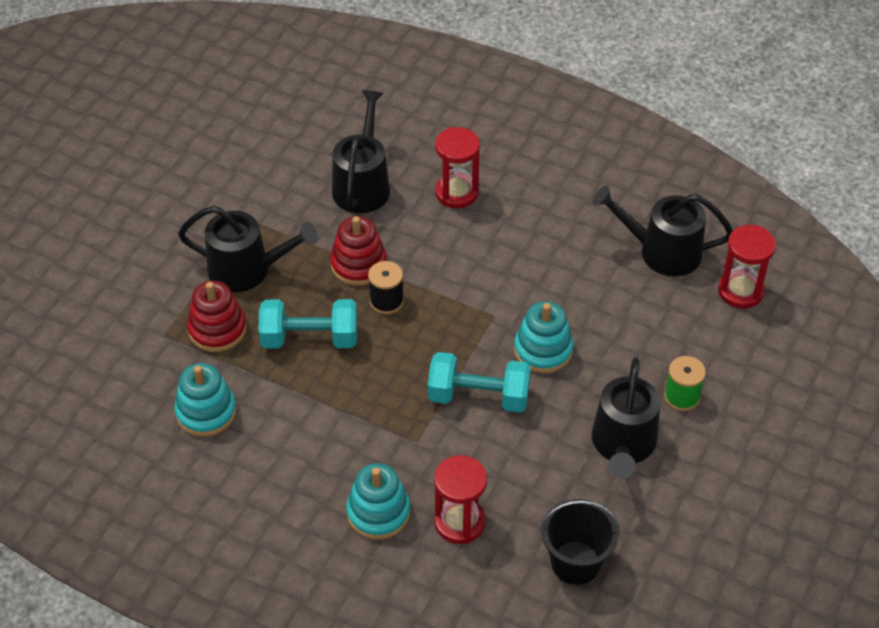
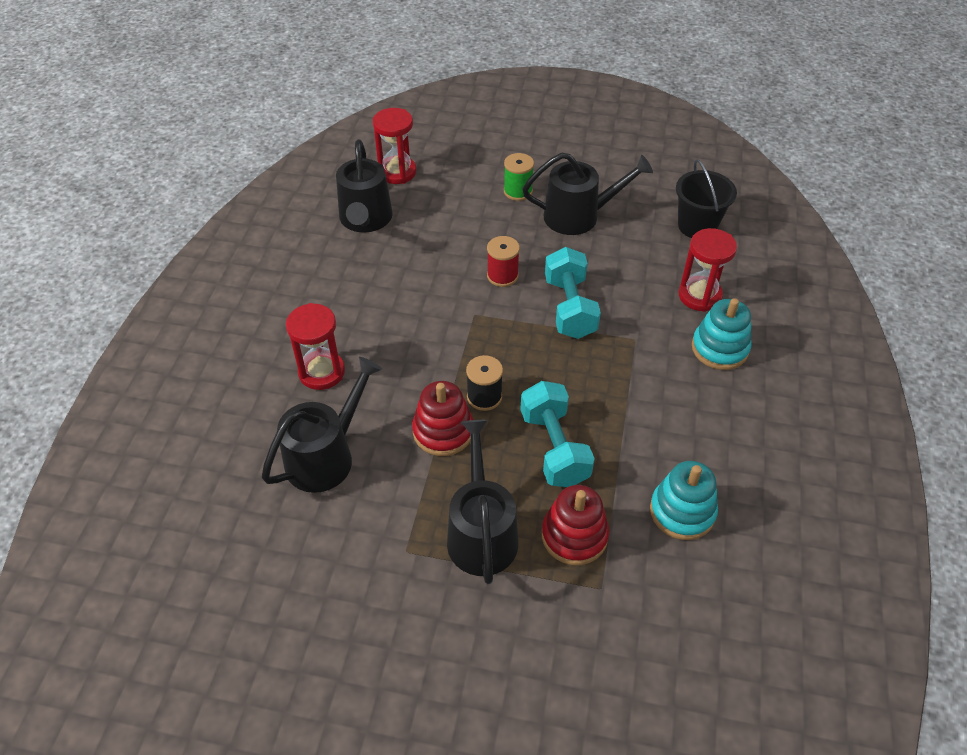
camera: 105 degrees left, 0 degrees up
black watering can [332,90,390,213] -> black watering can turned 135 degrees clockwise [262,357,382,493]
turquoise stacking toy [514,301,574,373] -> red spool [487,236,520,287]

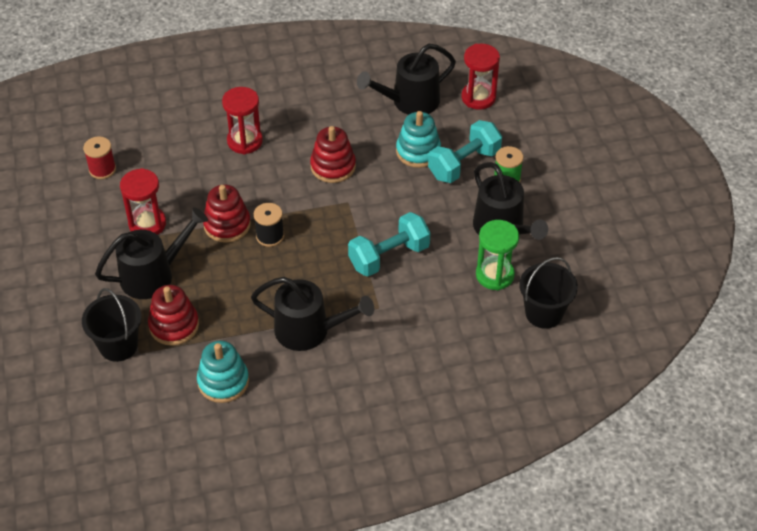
camera: 65 degrees right, 0 degrees up
black watering can [262,357,382,493] -> black watering can moved to [251,277,374,351]
red spool [487,236,520,287] -> red spool moved to [83,136,116,179]
turquoise dumbbell [520,381,595,487] -> turquoise dumbbell moved to [428,120,502,183]
red hourglass [678,228,737,312] -> red hourglass moved to [120,168,166,235]
turquoise stacking toy [692,298,752,370] -> turquoise stacking toy moved to [396,111,441,168]
none -> black bucket [82,288,141,362]
none -> red stacking toy [310,126,356,183]
none -> green hourglass [476,220,519,290]

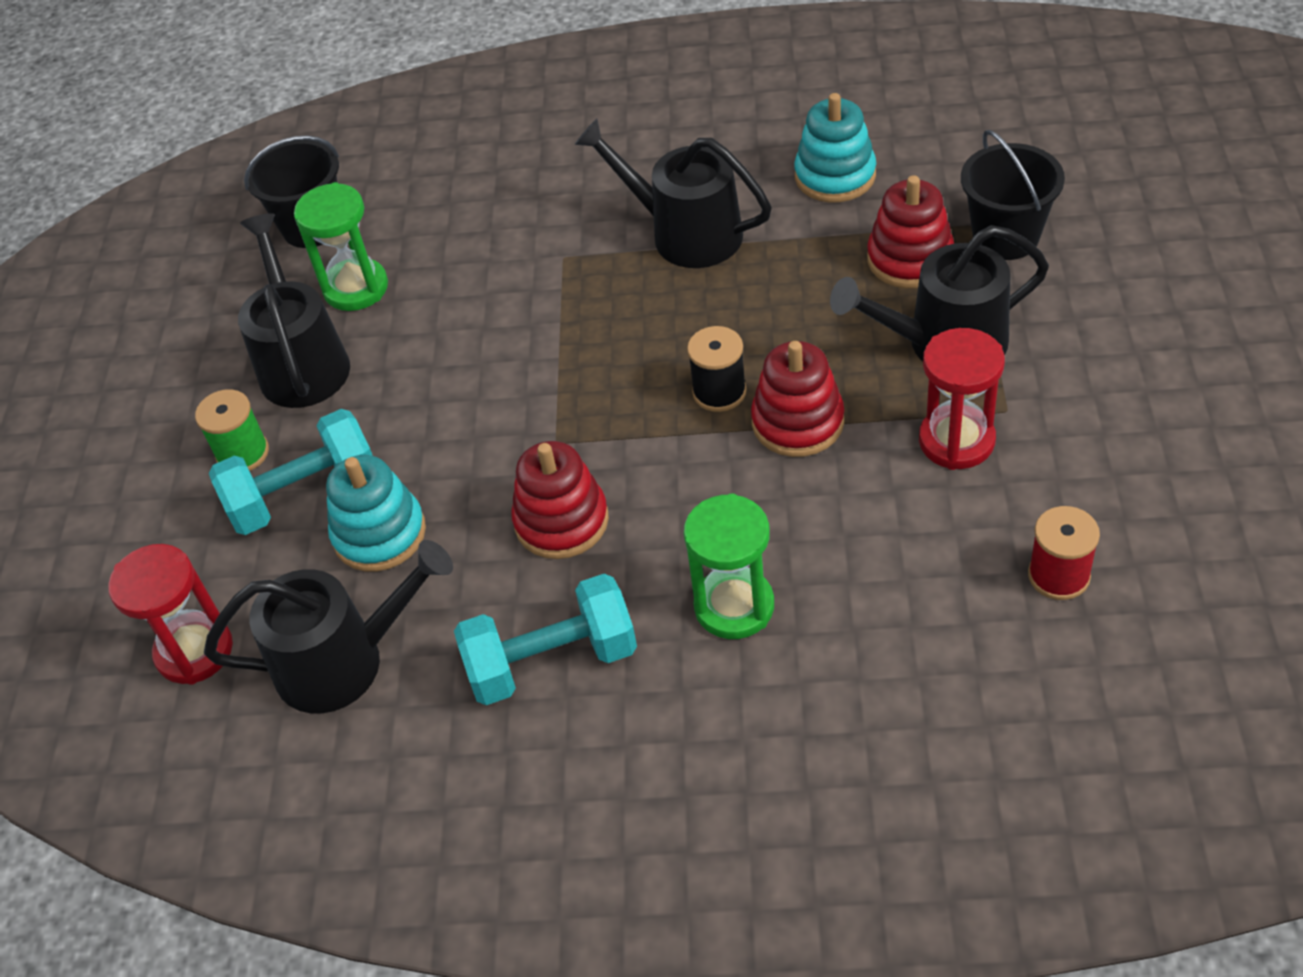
camera: 160 degrees left, 0 degrees up
red hourglass [222,87,263,154] -> green hourglass [684,493,774,639]
turquoise dumbbell [348,212,431,277] -> turquoise dumbbell moved to [454,574,637,705]

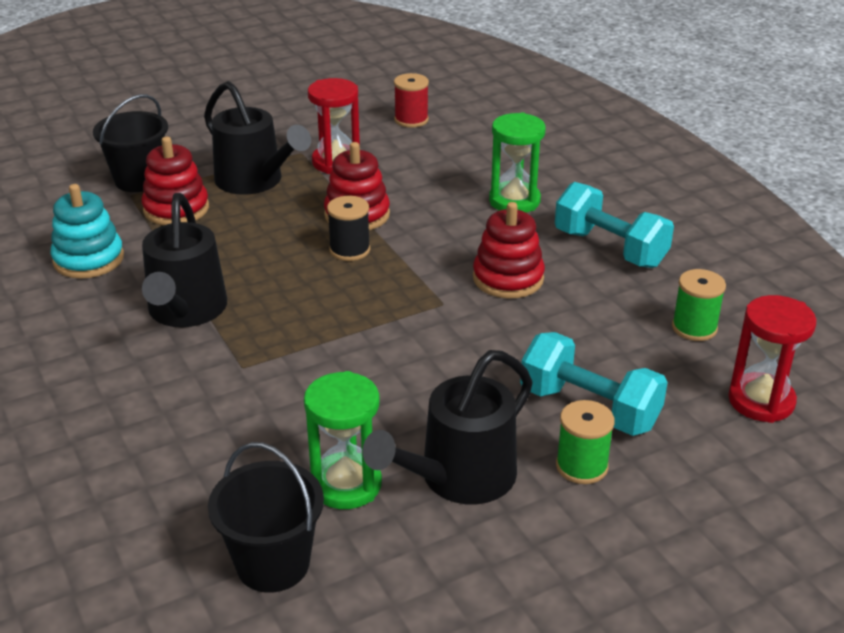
camera: 125 degrees left, 15 degrees down
black watering can [204,540,453,714] -> green spool [672,269,726,341]
turquoise stacking toy [326,455,426,572] -> none

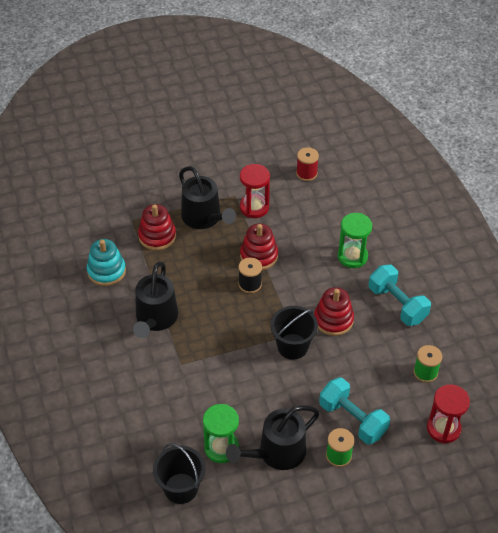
camera: 10 degrees right, 15 degrees up
black bucket [93,94,168,192] -> black bucket moved to [270,306,318,360]

